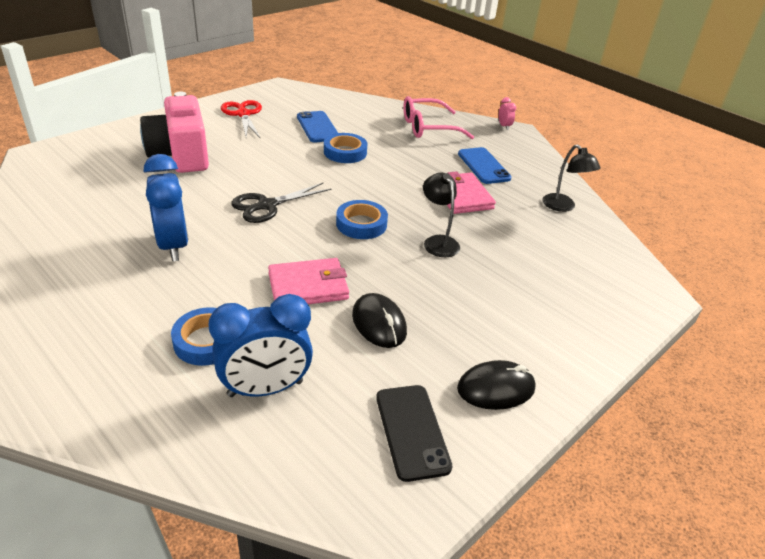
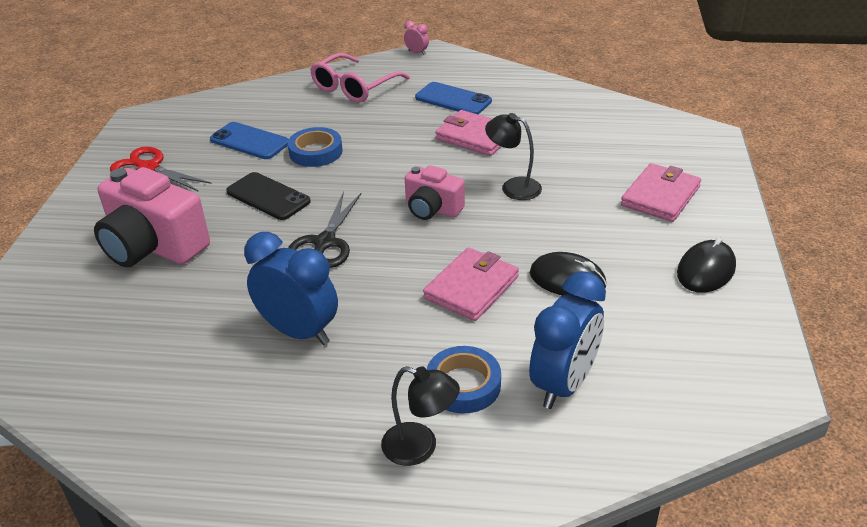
camera: 35 degrees left, 0 degrees up
blue tape [336,200,388,239] -> pink camera [405,165,465,220]
black phone [376,385,453,482] -> black phone moved to [226,172,311,220]
black lamp [543,144,601,212] -> black lamp moved to [381,366,460,466]
none -> pink wallet [621,163,701,222]

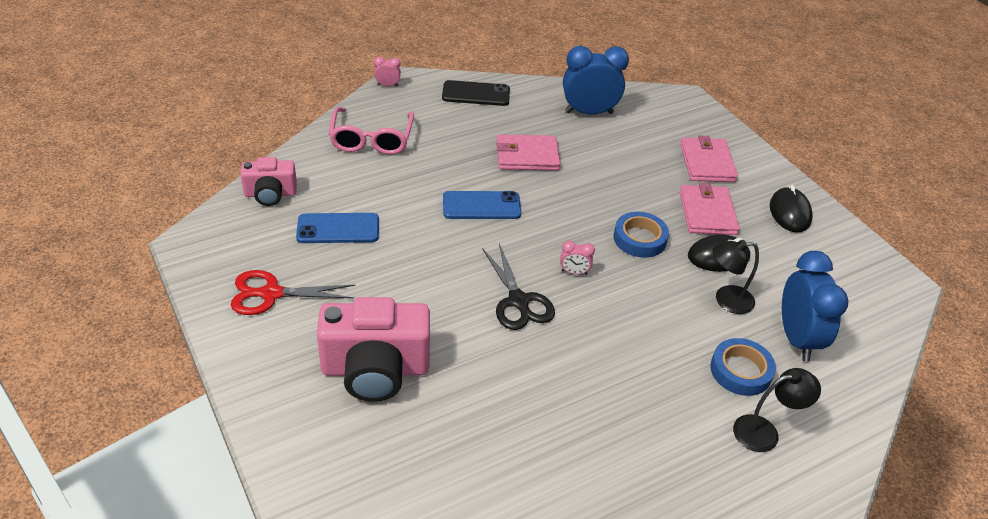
camera: 40 degrees left, 5 degrees up
black phone [226,172,311,220] -> black phone moved to [442,80,510,106]
blue clock [244,232,338,345] -> blue clock moved to [563,46,629,115]
blue tape [288,127,343,167] -> blue tape moved to [614,212,669,258]
pink camera [405,165,465,220] -> pink camera moved to [240,157,297,206]
blue phone [415,82,492,114] -> blue phone moved to [443,191,521,219]
pink wallet [423,247,519,321] -> pink wallet moved to [679,183,740,235]
black lamp [485,113,542,200] -> black lamp moved to [713,240,759,314]
none -> pink clock [560,241,595,275]

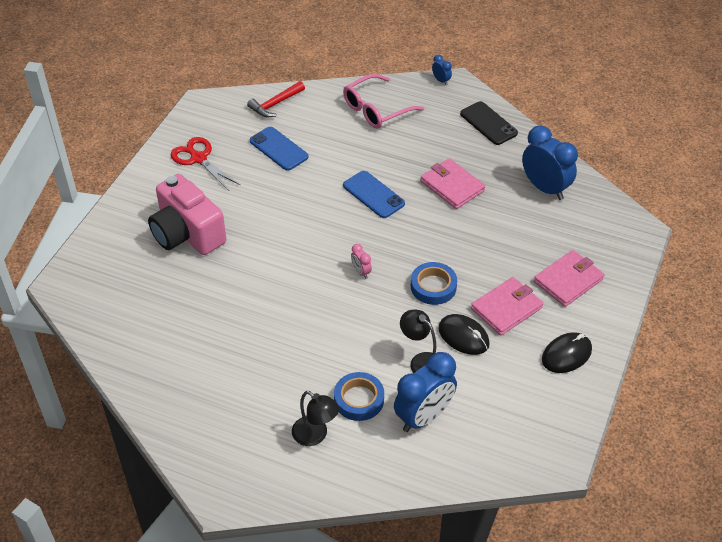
camera: 55 degrees right, 5 degrees up
pink camera [240,157,297,206] -> red hammer [247,81,305,117]
pink clock [374,57,401,86] -> blue clock [432,55,452,85]
black scissors [482,243,555,330] -> none

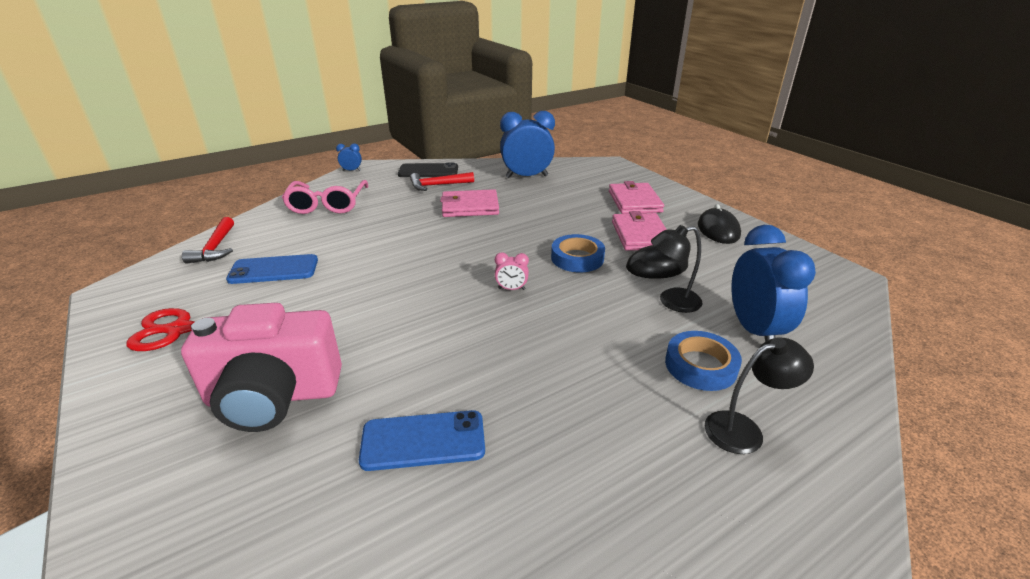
camera: 55 degrees left, 15 degrees down
blue phone [343,171,405,218] -> blue phone moved to [359,410,485,471]
none -> red hammer [410,172,474,191]

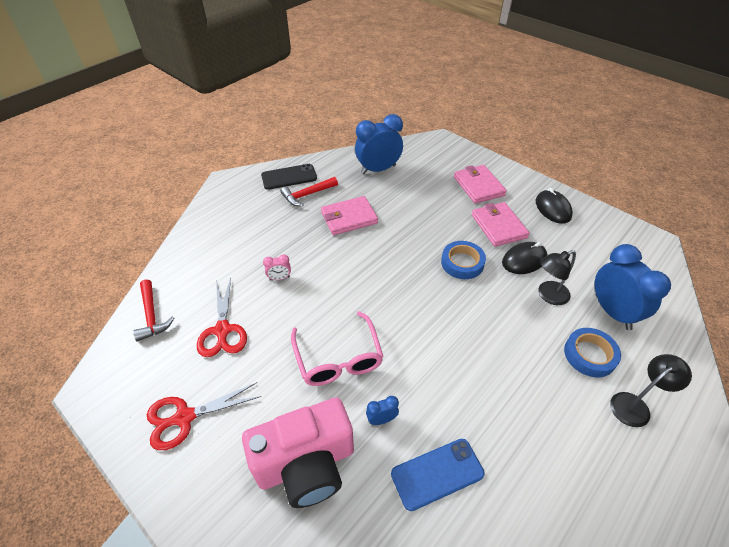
camera: 15 degrees left, 15 degrees up
blue phone [226,254,318,284] -> red scissors [197,278,247,357]
pink glasses [282,180,368,214] -> pink glasses moved to [291,311,384,386]
blue clock [336,144,362,171] -> blue clock moved to [366,396,399,425]
pink clock [495,252,529,290] -> pink clock moved to [263,254,291,280]

